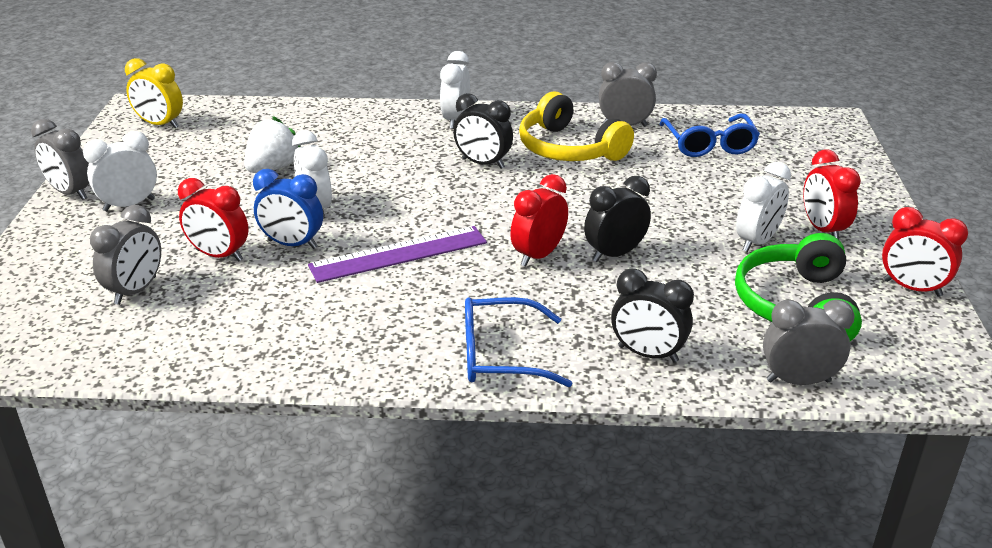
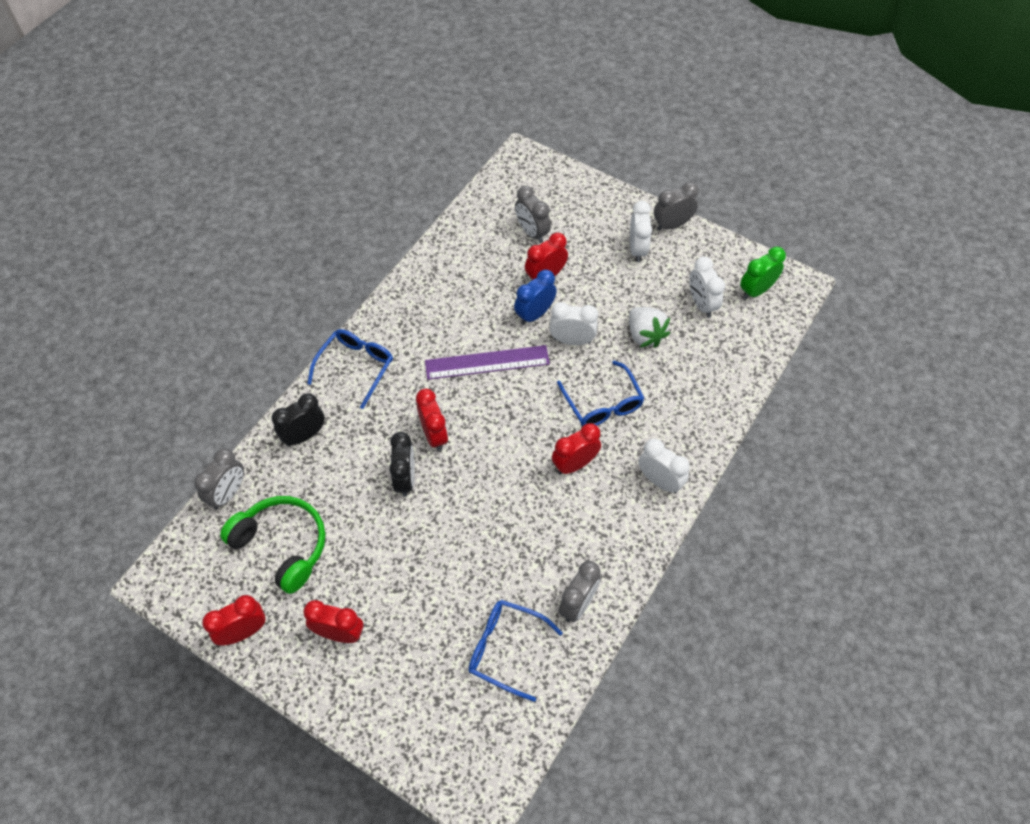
camera: 120 degrees right, 25 degrees up
yellow clock [125,58,183,128] -> green clock [740,246,786,300]
purple ruler [308,226,487,283] -> purple ruler turned 75 degrees clockwise [425,345,550,380]
black clock [453,93,513,169] -> red clock [552,423,601,475]
yellow headphones [519,91,634,161] -> none
white clock [736,162,791,252] -> white clock moved to [689,256,725,318]
none -> blue glasses [557,361,645,426]

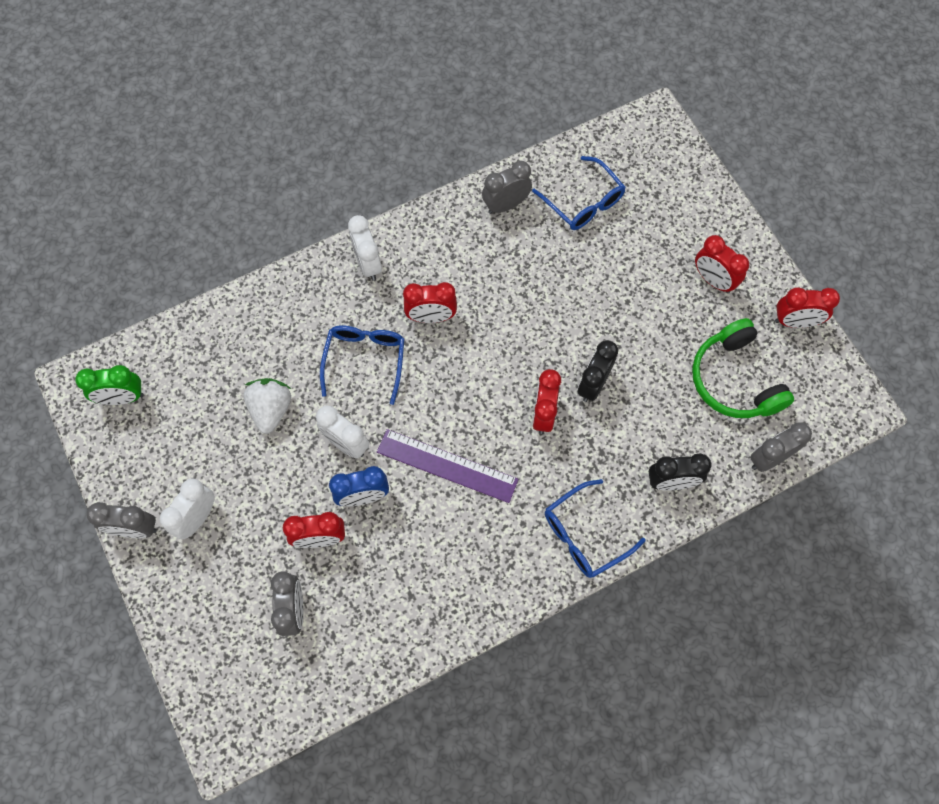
camera: 150 degrees left, 10 degrees up
white clock [689,256,725,318] -> none

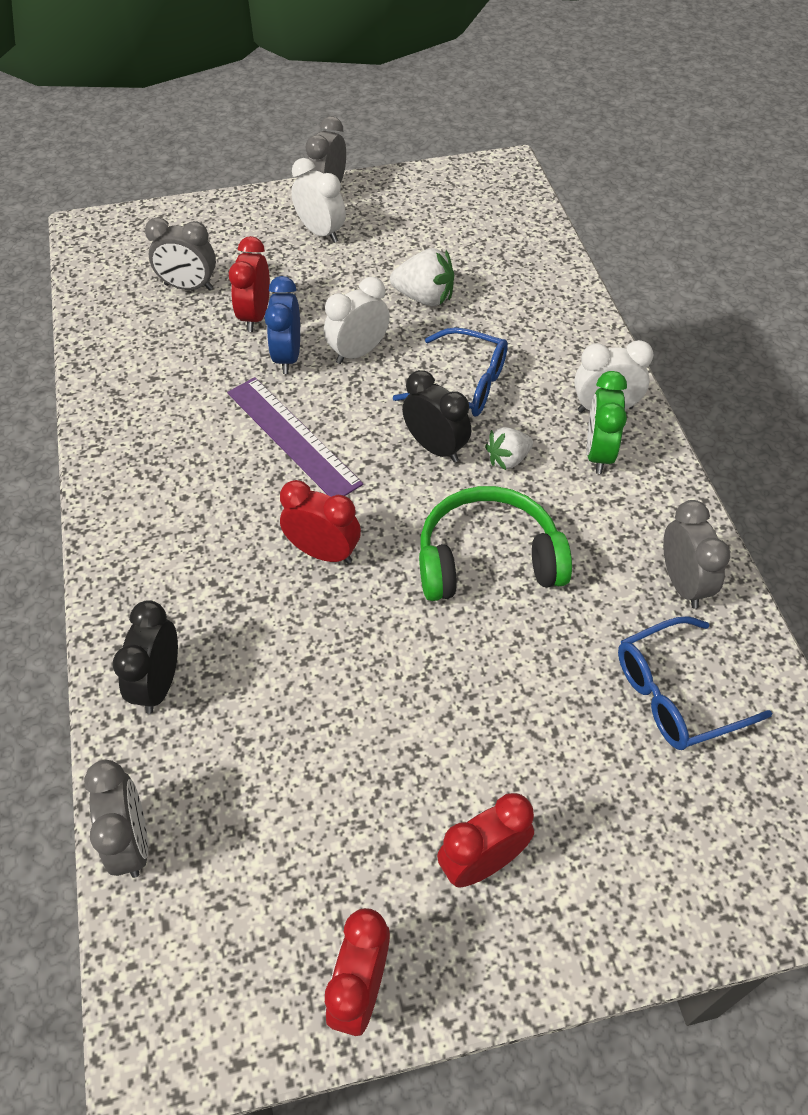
camera: 105 degrees right, 15 degrees down
green clock [75,365,144,405] -> green clock moved to [587,371,627,474]
purple ruler [377,429,519,503] -> purple ruler turned 75 degrees counterclockwise [227,377,363,497]
red clock [403,282,457,323] -> white strawberry [485,427,533,470]
blue glasses [545,479,646,578] -> none
black clock [578,340,618,402] -> black clock moved to [402,370,471,462]
green headphones [692,318,794,418] -> green headphones moved to [419,486,572,601]

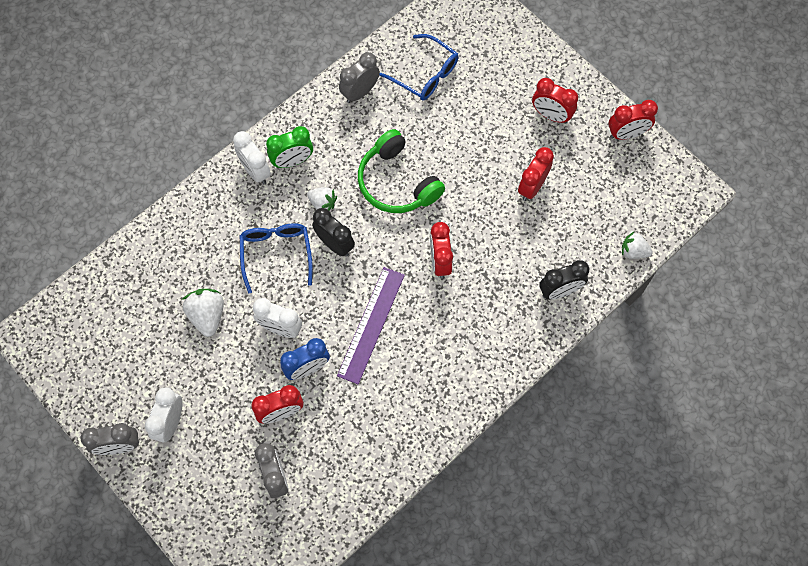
camera: 120 degrees left, 15 degrees up
grey clock [84,760,148,878] -> white strawberry [622,232,653,259]
black clock [402,370,471,462] -> black clock turned 120 degrees clockwise [312,208,355,256]
none -> red clock [518,147,554,201]

